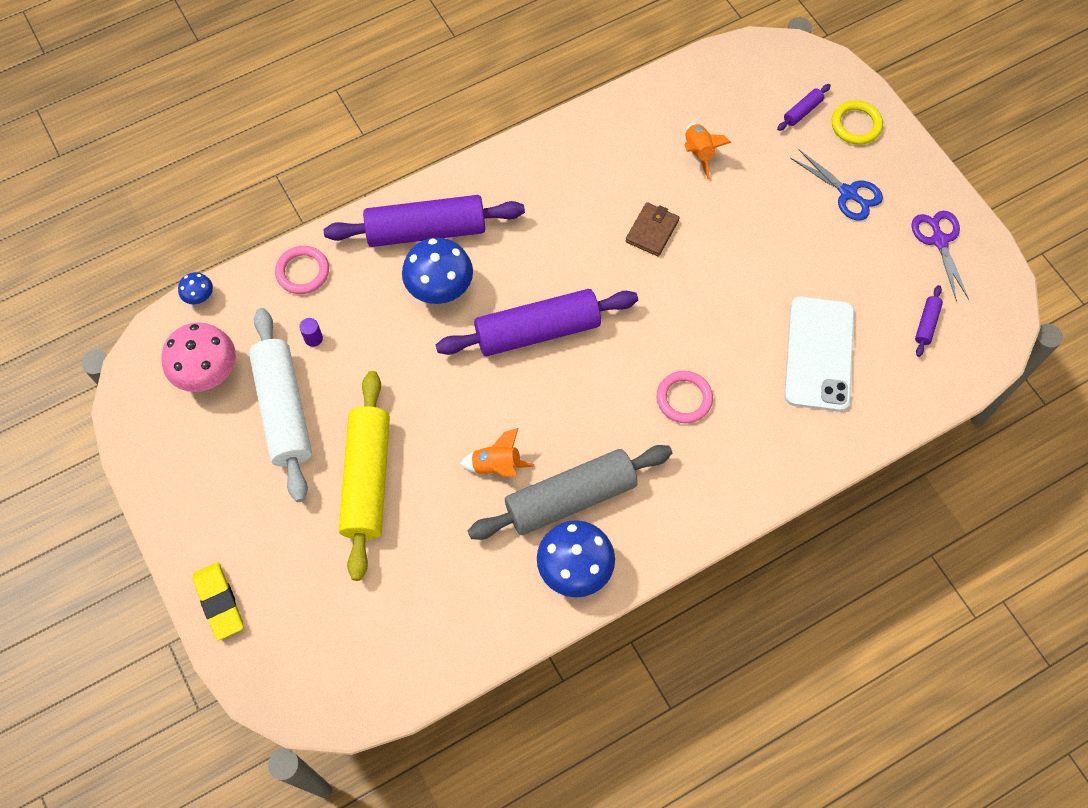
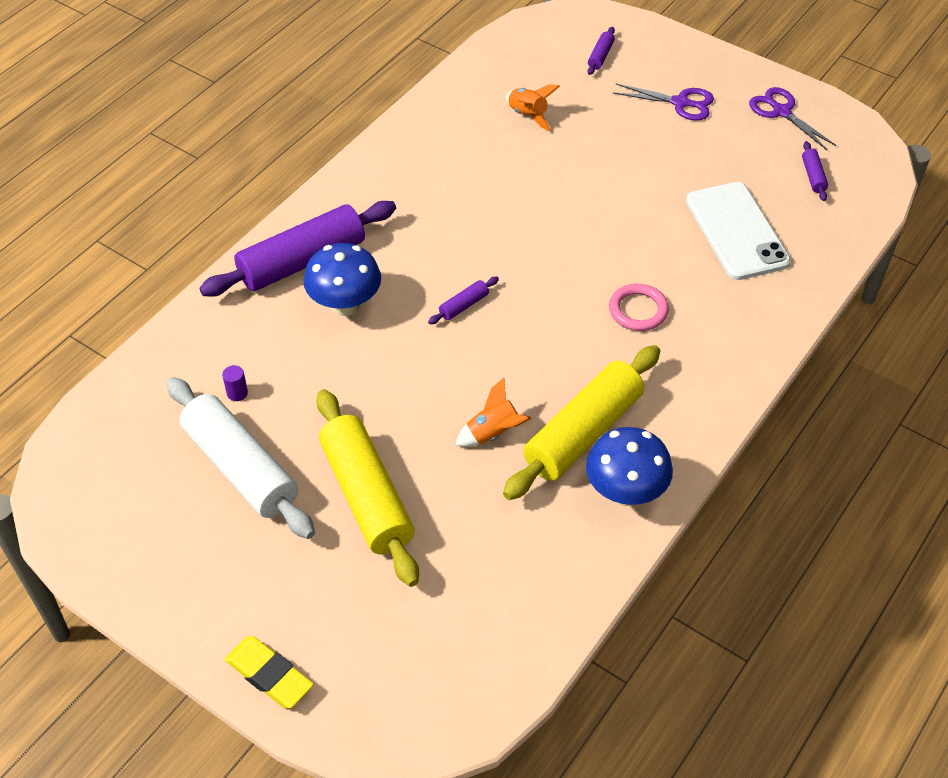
camera: 25 degrees left, 15 degrees down
pink mushroom [162,322,236,392] -> none
blue mushroom [178,272,213,304] -> none
pink ring [275,246,329,294] -> none
purple rolling pin [436,289,638,356] -> purple rolling pin [428,277,499,324], size x0.41
grey rolling pin [468,445,672,540] -> yellow rolling pin [503,345,660,500]
brown wallet [626,202,680,257] -> none
blue scissors [790,149,883,221] -> purple scissors [613,83,714,121]
yellow ring [832,100,883,145] -> none

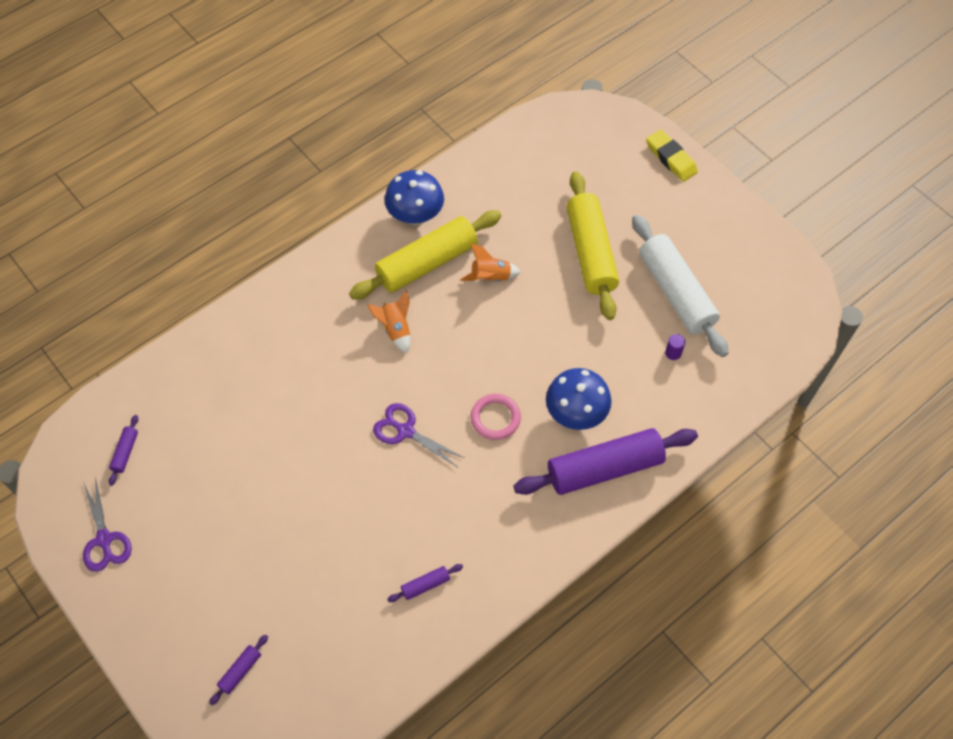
camera: 165 degrees left, 10 degrees up
purple rolling pin [428,277,499,324] -> purple rolling pin moved to [387,564,463,602]
orange rocket [506,84,560,132] -> orange rocket moved to [367,290,410,353]
pink ring [609,284,669,331] -> pink ring moved to [471,394,521,440]
purple scissors [613,83,714,121] -> purple scissors moved to [373,403,464,467]
white phone [686,182,791,280] -> none

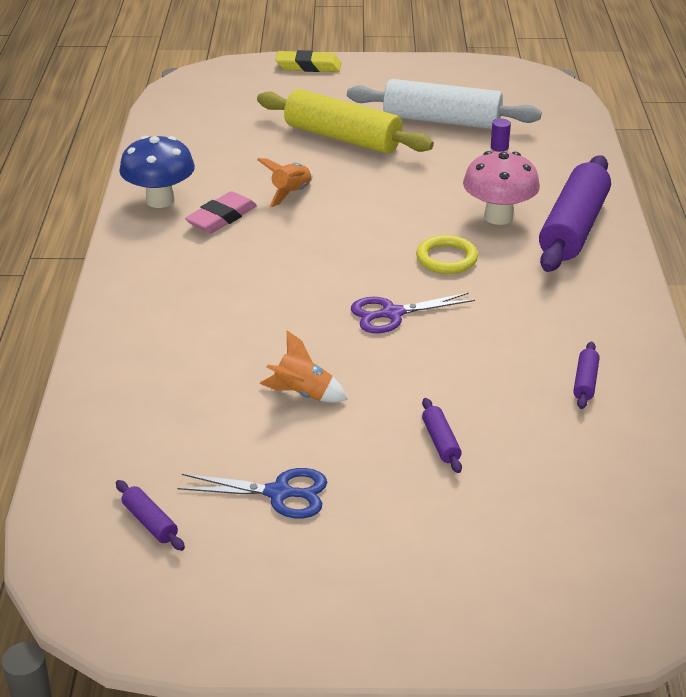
camera: 50 degrees left, 25 degrees down
purple scissors [83,477,132,572] -> none
purple rolling pin [209,635,268,706] -> purple rolling pin moved to [422,398,462,473]
yellow rolling pin [349,210,501,300] -> pink eraser [185,191,257,233]
orange rocket [367,290,410,353] -> orange rocket moved to [259,330,348,402]
pink ring [471,394,521,440] -> yellow ring [416,235,478,274]
blue mushroom [546,368,612,430] -> pink mushroom [463,151,540,225]
none -> blue scissors [178,468,327,518]

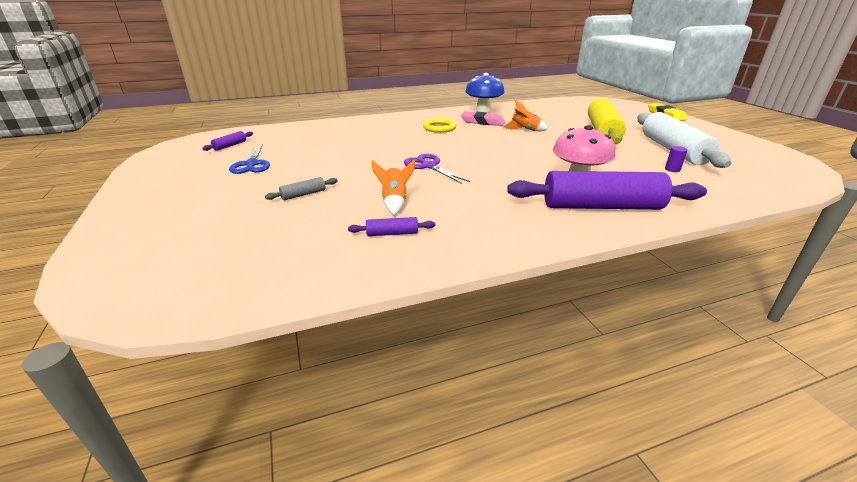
camera: 70 degrees right, 5 degrees down
orange rocket [259,330,348,402] -> orange rocket moved to [372,160,415,215]
yellow ring [416,235,478,274] -> yellow ring moved to [423,118,456,133]
purple rolling pin [422,398,462,473] -> grey rolling pin [265,177,338,200]

